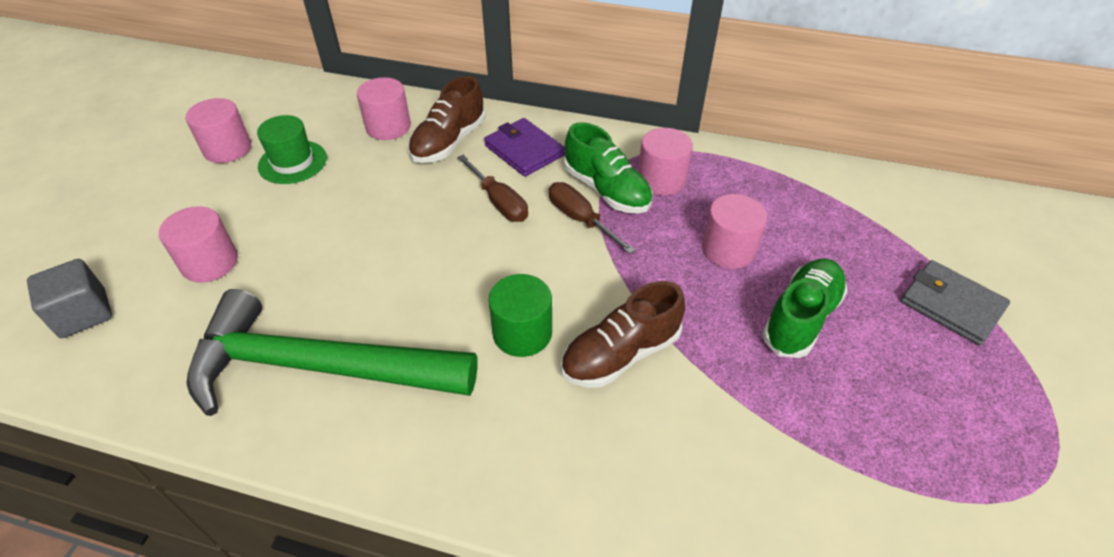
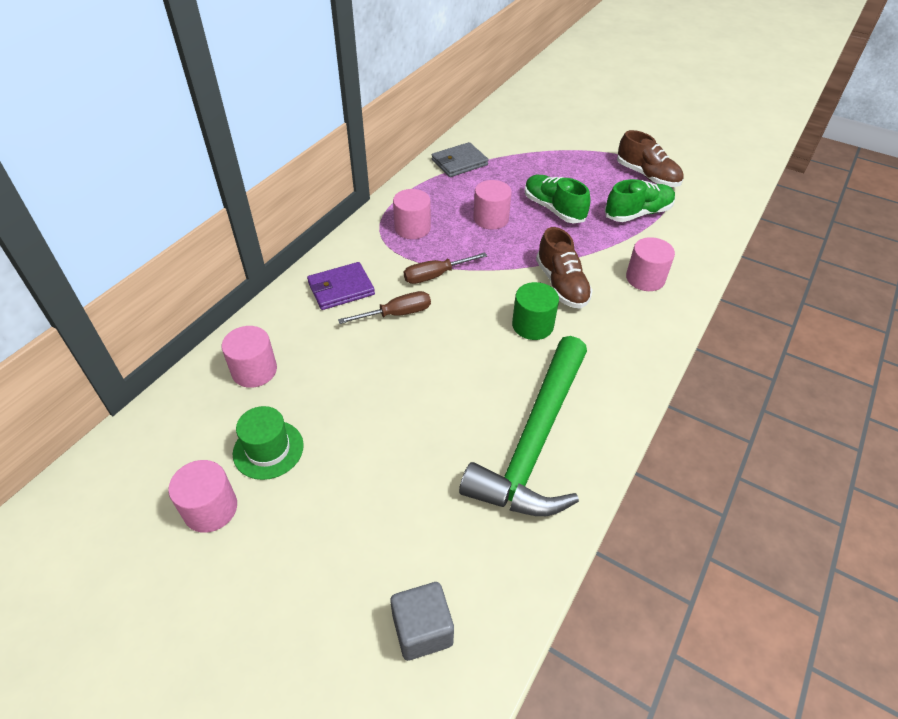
camera: 75 degrees left, 0 degrees up
pink cylinder [159,206,238,283] -> pink cylinder moved to [626,237,675,291]
brown shoe [408,76,486,163] -> brown shoe moved to [617,130,683,187]
green shoe [564,122,653,214] -> green shoe moved to [605,179,675,222]
grey wallet [900,260,1010,345] -> grey wallet moved to [432,142,488,177]

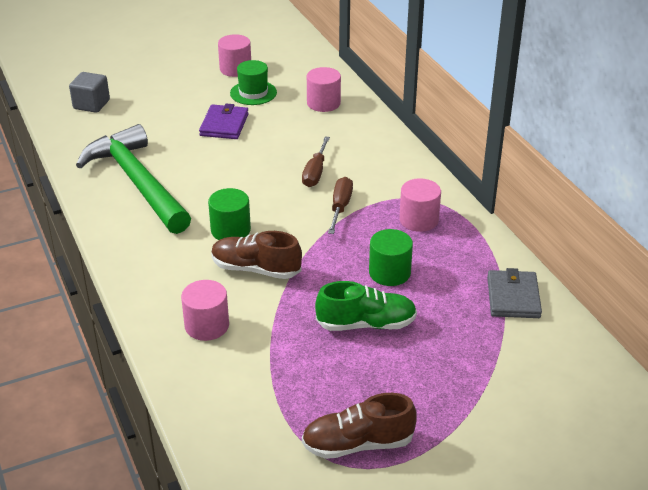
camera: 125 degrees right, 10 degrees down
purple wallet [307,262,375,310] -> purple wallet moved to [199,104,249,139]
pink cylinder [473,180,512,229] -> green cylinder [369,229,413,286]
green shoe [605,179,675,222] -> none

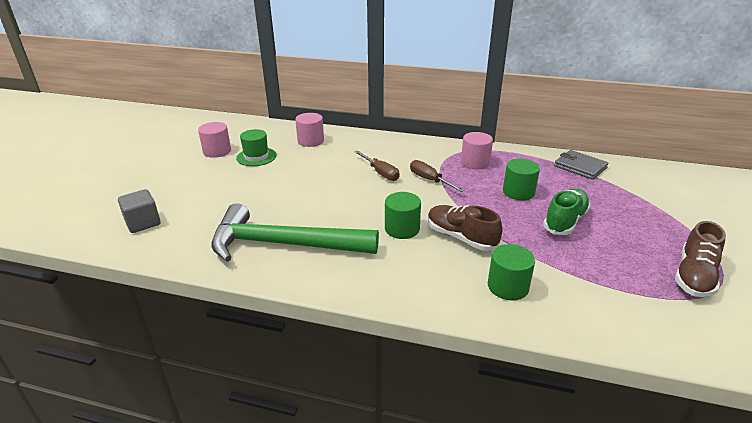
camera: 50 degrees left, 5 degrees down
pink cylinder [181,280,229,341] -> green cylinder [488,244,535,301]
purple wallet [199,104,249,139] -> none
brown shoe [211,231,302,279] -> brown shoe turned 75 degrees clockwise [428,205,503,251]

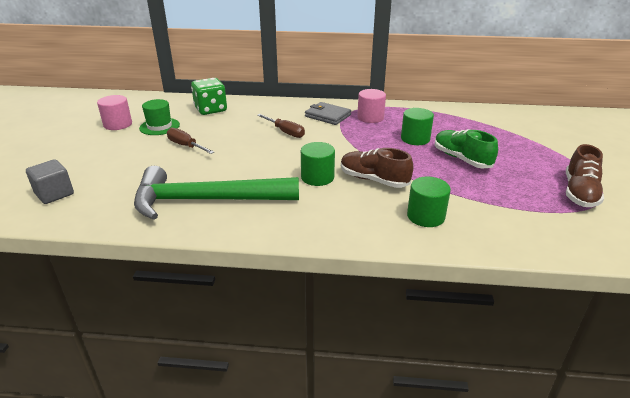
camera: 10 degrees left, 0 degrees up
pink cylinder [295,113,324,147] -> green dice [191,78,227,115]
brown screwdriver [410,160,464,192] -> brown screwdriver moved to [167,128,214,154]
green shoe [543,188,591,235] -> green shoe turned 60 degrees counterclockwise [435,129,498,169]
grey wallet [554,150,608,180] -> grey wallet moved to [305,102,351,125]

